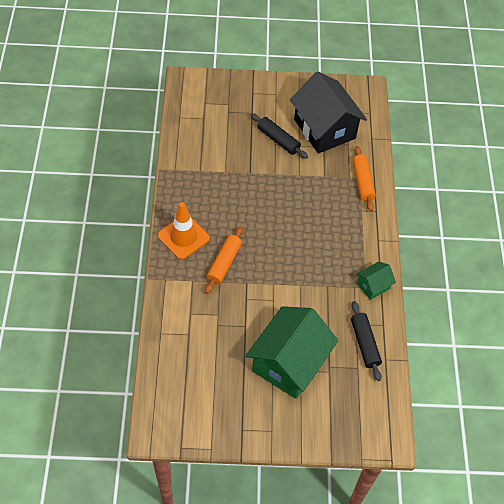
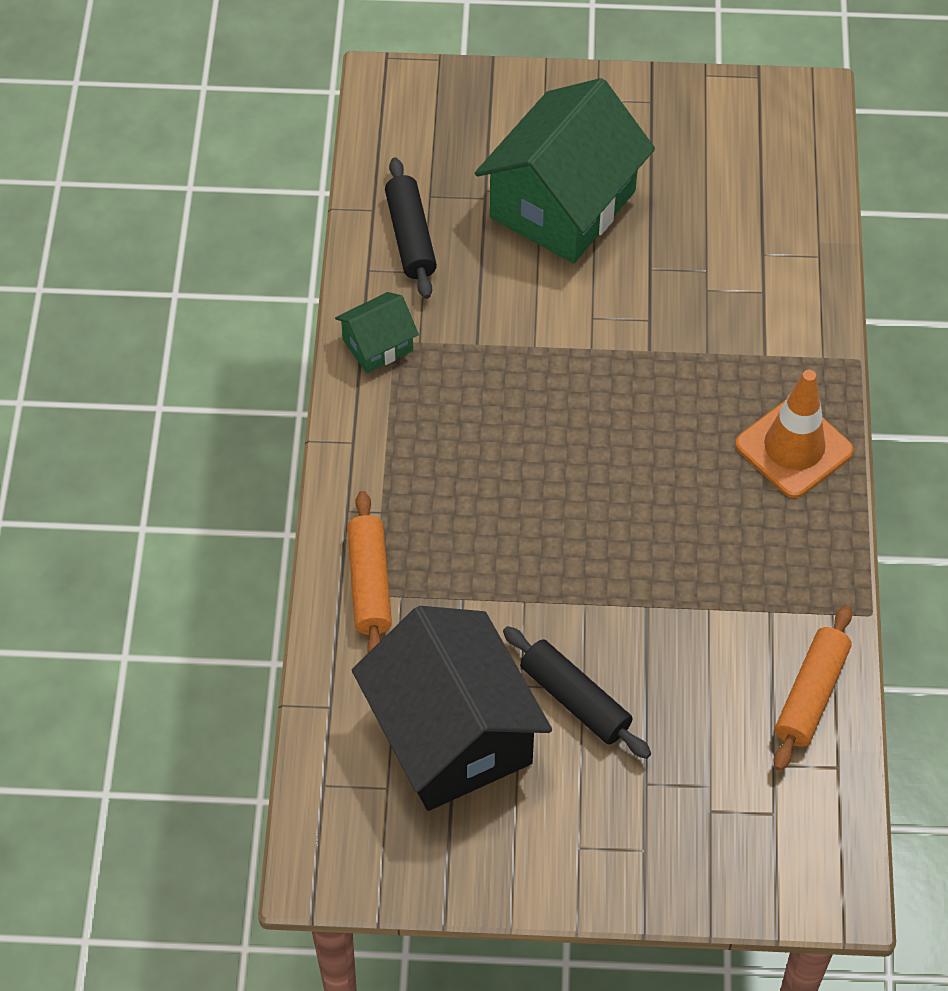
camera: 175 degrees left, 0 degrees up
orange rolling pin [205,226,243,294] -> orange rolling pin moved to [774,605,852,771]

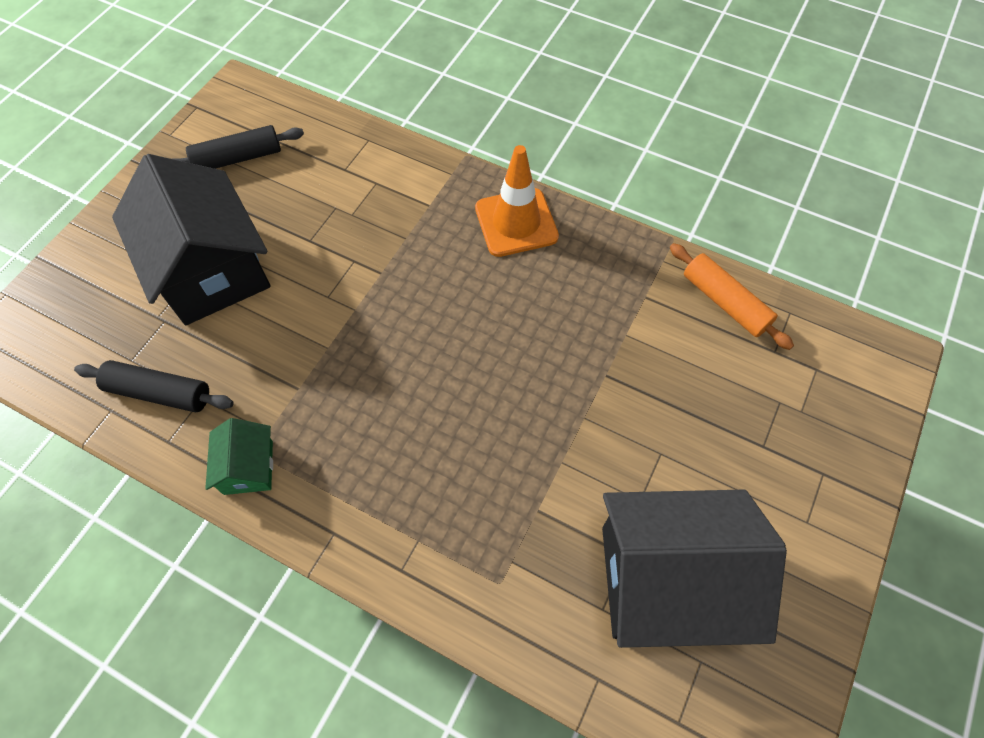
camera: 65 degrees left, 5 degrees up
orange rolling pin [347,491,392,653] -> none
green house [475,78,655,264] -> black house [112,154,271,325]
black rolling pin [503,626,651,759] -> black rolling pin moved to [174,125,304,169]

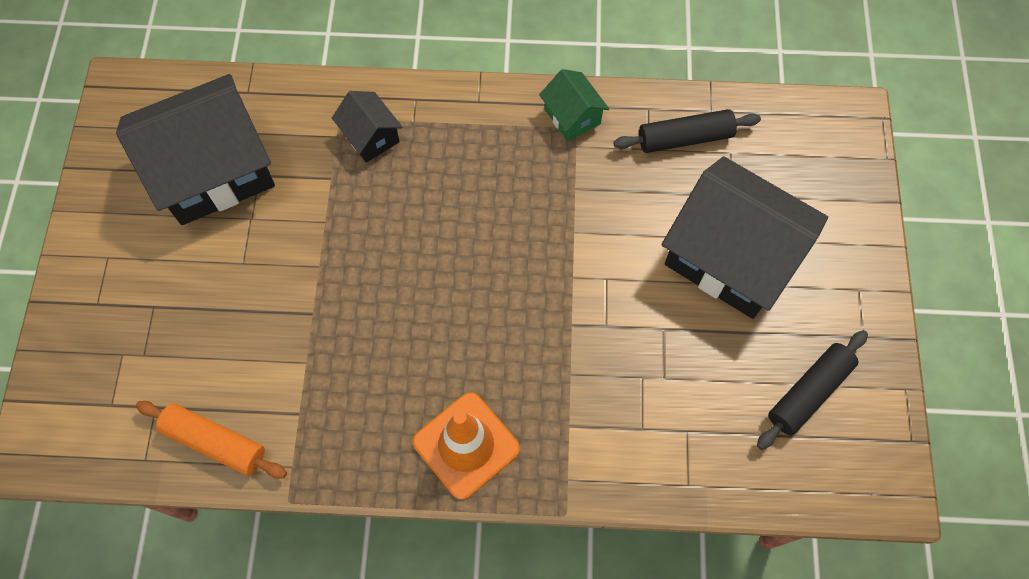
camera: 155 degrees right, 5 degrees up
none -> black house [332,91,403,162]

